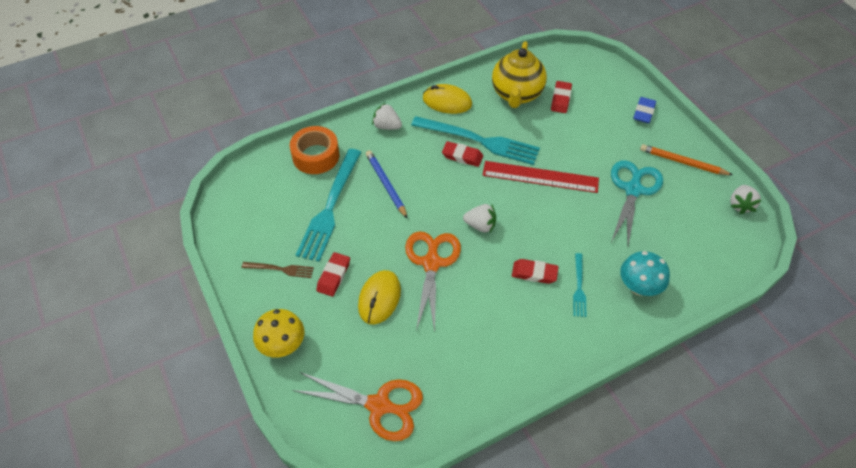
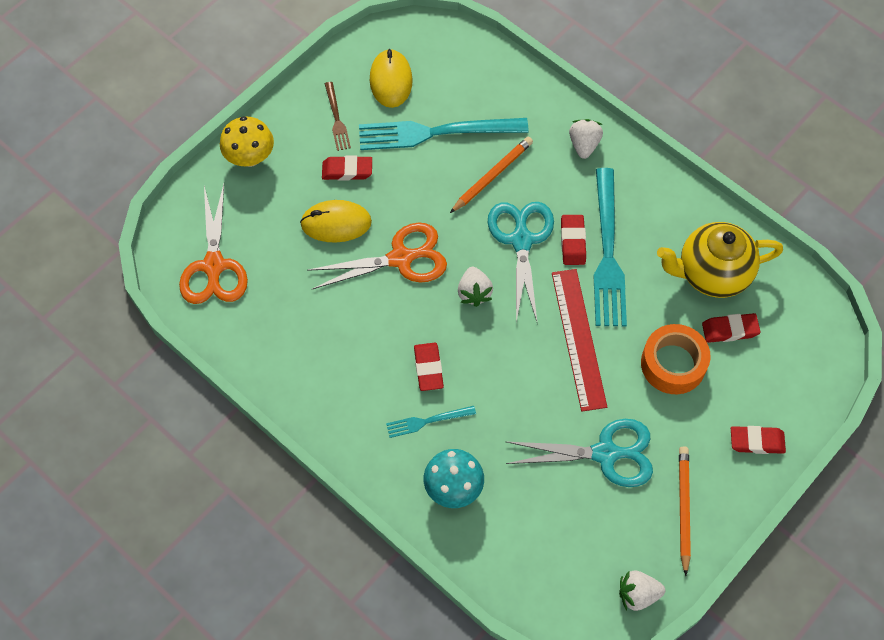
camera: 70 degrees right, 10 degrees up
orange tape [290,126,340,174] -> orange tape moved to [641,324,711,394]
blue pencil [366,150,408,219] -> orange pencil [450,137,533,213]
yellow mouse [423,84,472,114] -> yellow mouse moved to [370,49,413,108]
blue eraser [633,97,656,123] -> red eraser [731,426,786,454]
none -> turquoise scissors [488,202,554,324]

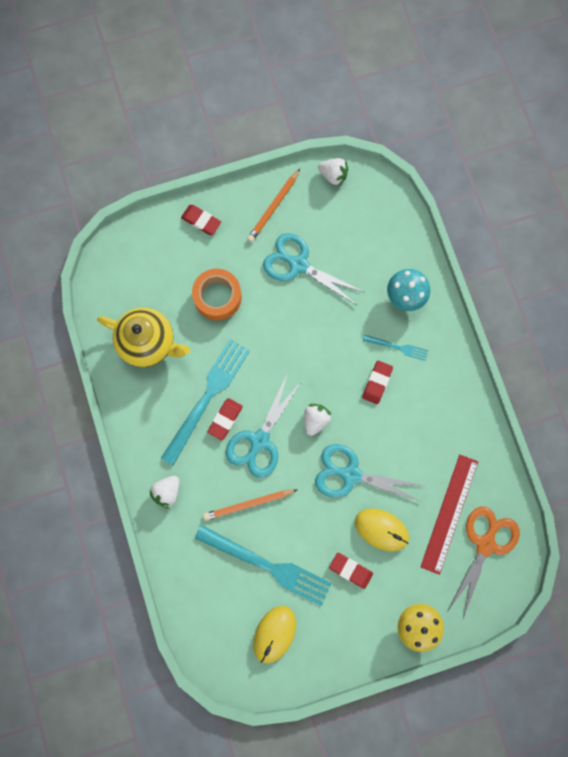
camera: 150 degrees left, 15 degrees up
orange scissors [307,223,447,289] -> turquoise scissors [315,444,426,502]
brown fork [325,82,351,151] -> none
red ruler [552,269,607,411] -> red ruler moved to [421,454,478,575]
red eraser [702,313,760,343] -> none

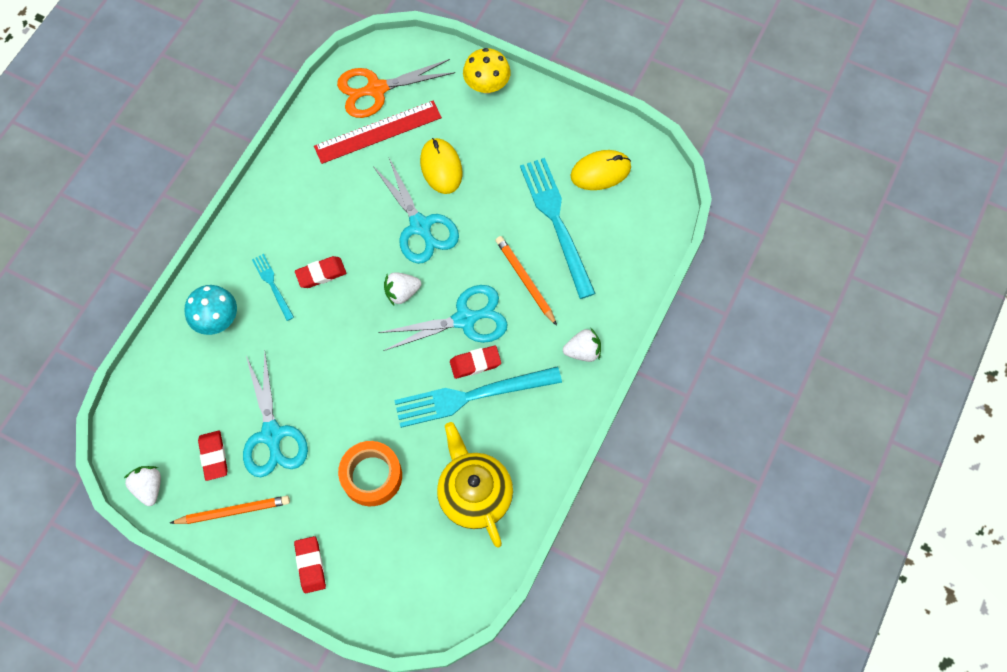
camera: 135 degrees left, 10 degrees down
orange pencil [203,489,297,521] -> orange pencil turned 150 degrees counterclockwise [496,236,557,326]
red eraser [329,553,373,589] -> red eraser moved to [198,431,228,481]

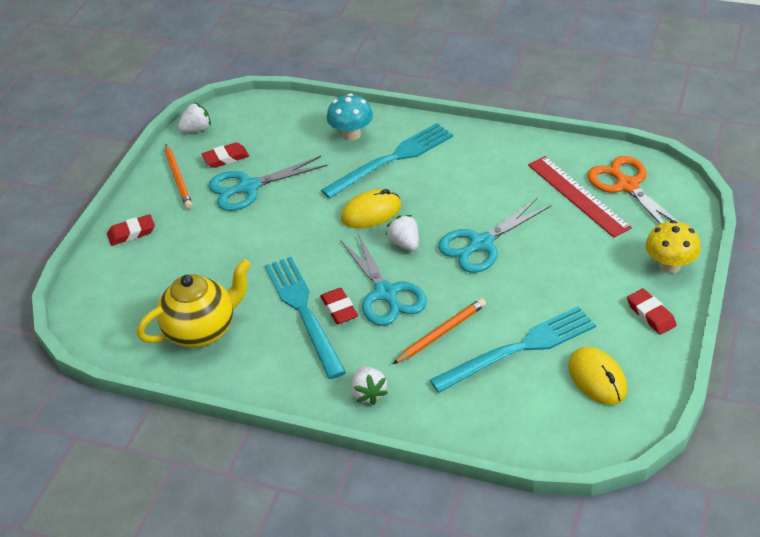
camera: 85 degrees right, 25 degrees down
turquoise fork [252,254,294,321] -> turquoise fork [321,123,453,199], size x2.08
red eraser [295,256,346,288] -> red eraser moved to [627,289,676,335]
orange tape [338,441,402,506] -> none
yellow mouse [420,138,463,194] -> yellow mouse moved to [341,189,401,228]

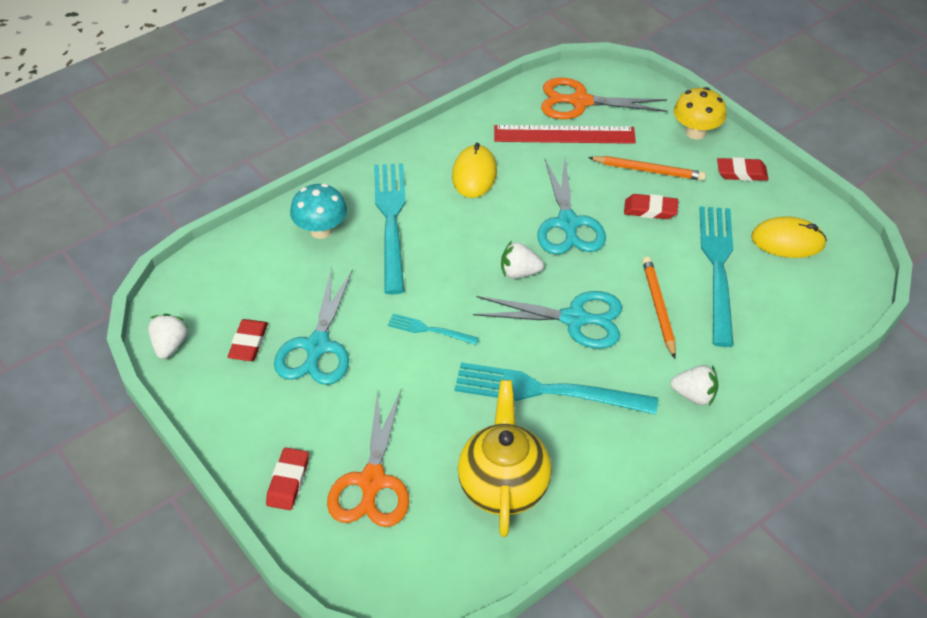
camera: 60 degrees left, 5 degrees up
orange pencil [165,145,193,209] -> orange pencil moved to [588,156,706,181]
red eraser [320,288,358,324] -> red eraser moved to [624,194,678,219]
yellow mouse [341,189,401,228] -> yellow mouse moved to [452,143,497,198]
none -> orange scissors [327,389,409,527]
none -> turquoise fork [388,314,479,345]

